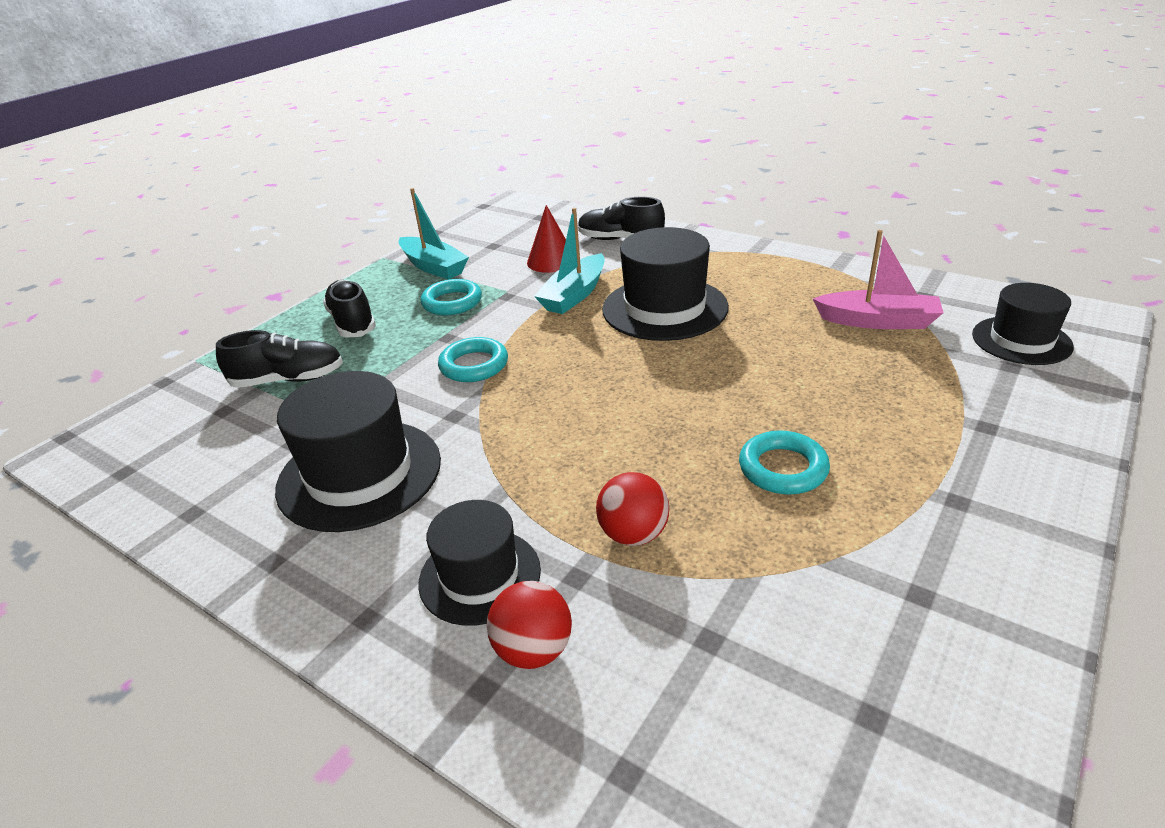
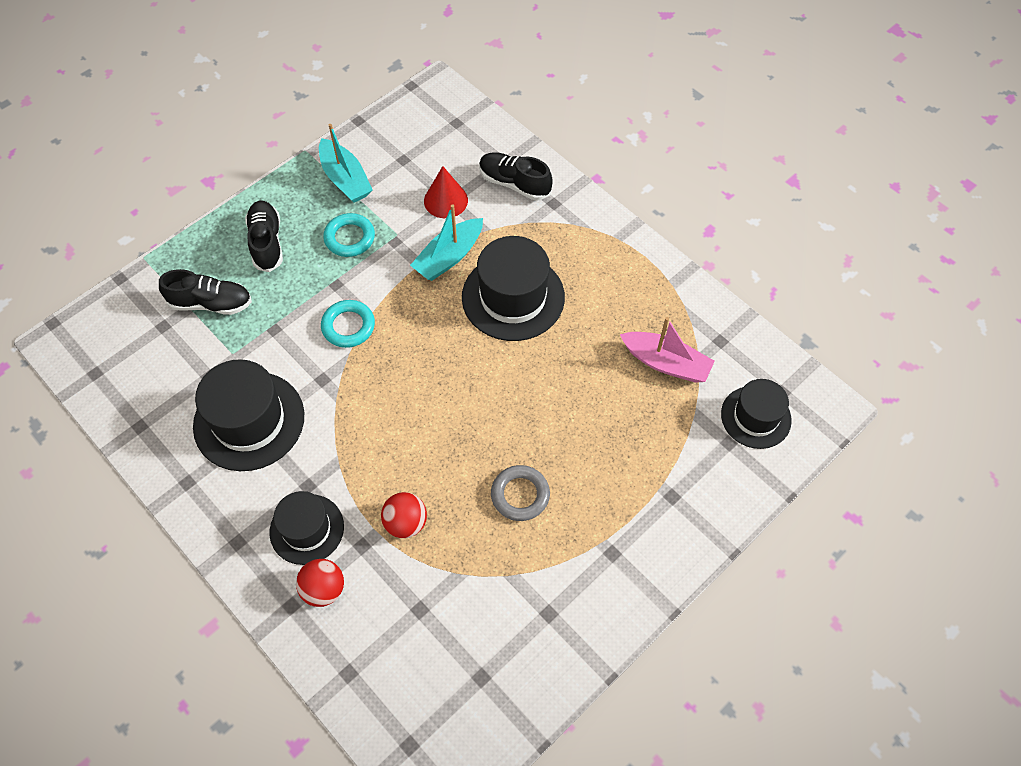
camera: 10 degrees right, 25 degrees up
turquoise ring [739,430,830,495] -> grey ring [491,465,550,521]

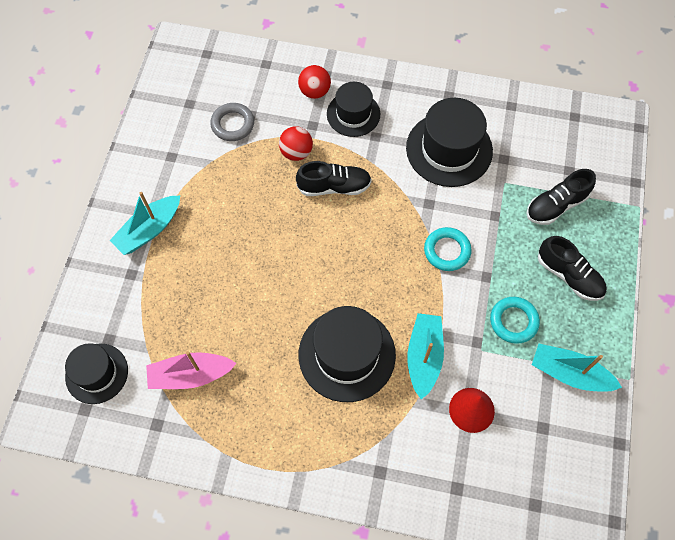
camera: 145 degrees right, 5 degrees up
black shoe [479,152,553,201] -> black shoe moved to [296,161,372,196]
grey ring [491,465,550,521] -> grey ring moved to [210,103,254,141]
none -> turquoise boat [109,192,180,255]

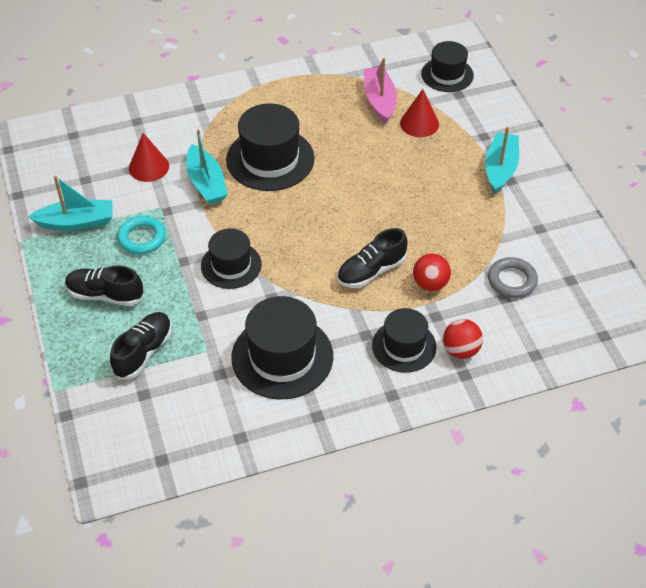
camera: 150 degrees right, 15 degrees down
pink boat [146,351,237,389] -> pink boat turned 60 degrees counterclockwise [364,58,397,123]
turquoise ring [424,227,472,271] -> black hat [201,229,262,289]
none -> red cone [400,89,439,137]

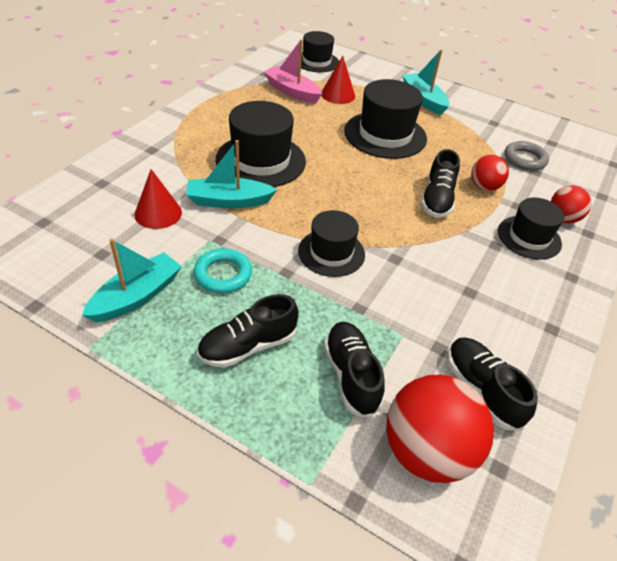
camera: 45 degrees left, 5 degrees down
turquoise boat [186,129,228,205] -> turquoise boat turned 150 degrees clockwise [186,140,277,208]
black hat [231,296,333,399] -> black hat moved to [344,79,427,159]
none -> red ball [386,375,494,483]
none -> black shoe [447,337,538,431]

